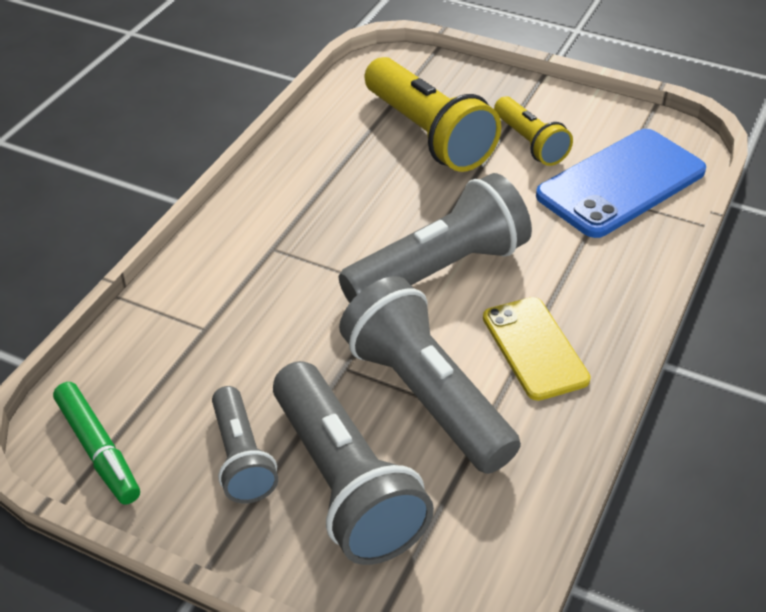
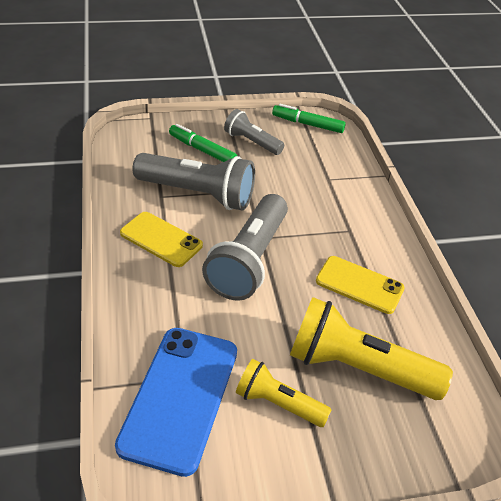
camera: 140 degrees right, 0 degrees up
grey flashlight [273,361,434,565] -> green marker [169,124,237,162]
none -> yellow phone [316,256,405,314]

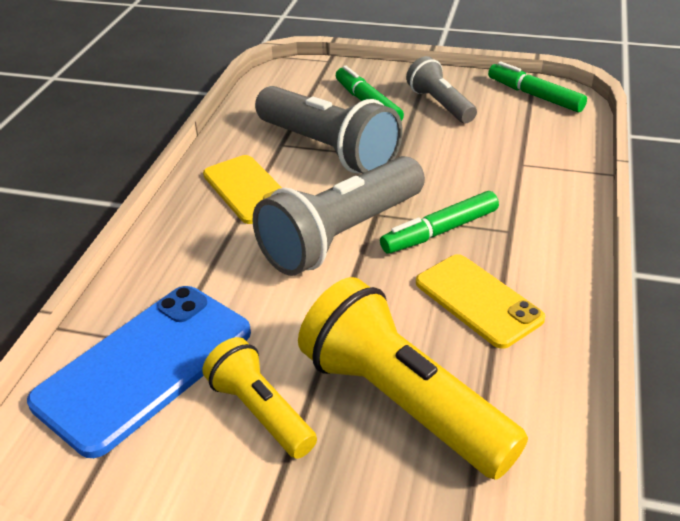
camera: 30 degrees right, 5 degrees down
none -> green marker [380,191,499,254]

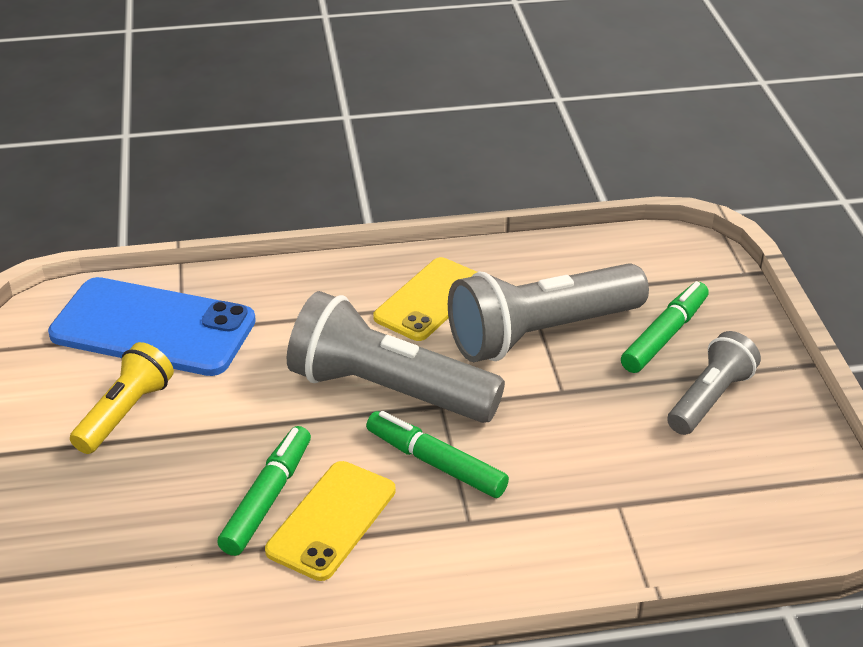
camera: 65 degrees right, 0 degrees up
grey flashlight [255,86,403,173] -> grey flashlight turned 45 degrees clockwise [448,263,649,362]
yellow flashlight [298,277,528,480] -> none
green marker [488,61,587,112] -> green marker moved to [217,426,311,556]

